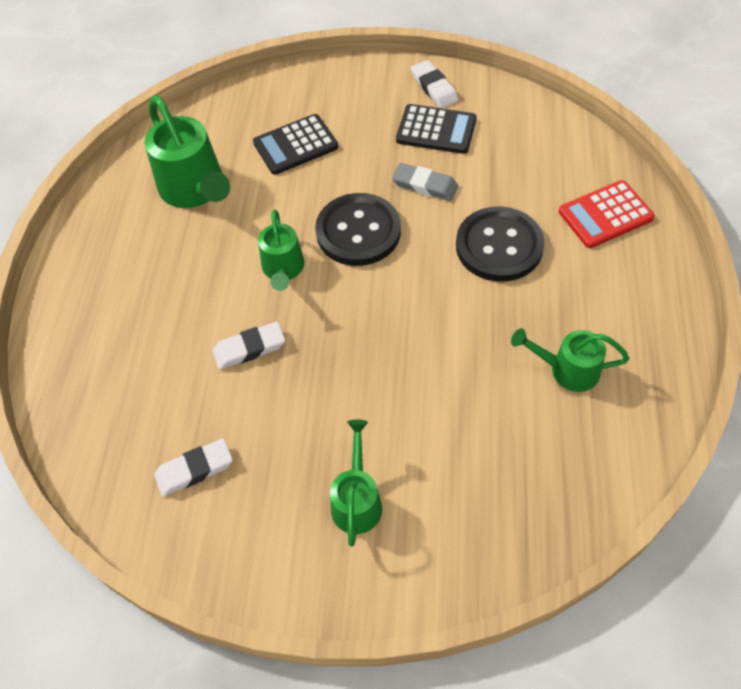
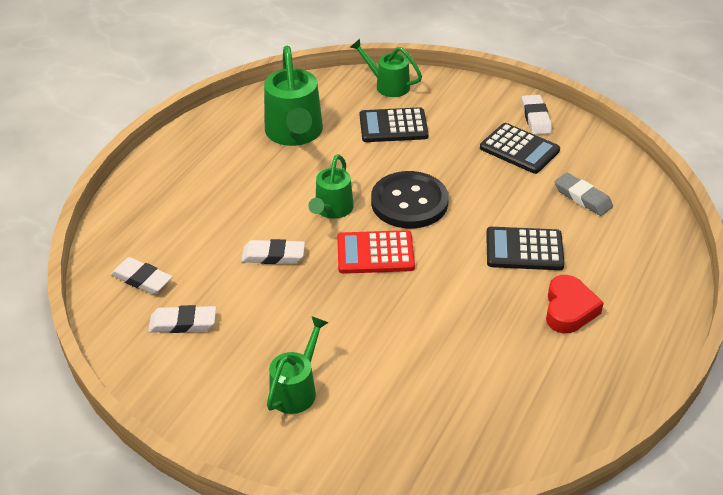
camera: 20 degrees right, 15 degrees down
grey eraser [392,163,458,201] -> grey eraser moved to [555,173,613,216]
black button [456,206,545,282] -> black calculator [486,227,565,270]
green watering can [511,328,629,392] -> green watering can moved to [350,39,422,97]
red calculator [559,180,655,248] -> red calculator moved to [337,230,415,274]
none -> white eraser [110,257,172,294]
none -> red heart [546,275,604,333]

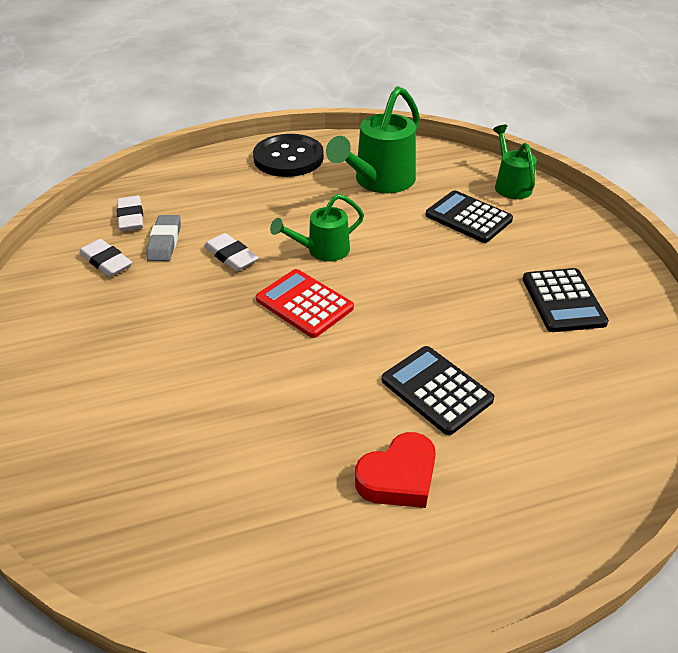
camera: 45 degrees right, 0 degrees up
green watering can [267,316,329,414] -> none
black button [371,171,449,228] -> black button moved to [253,134,324,177]
white eraser [522,95,552,135] -> none
grey eraser [555,173,613,216] -> grey eraser moved to [146,215,181,261]

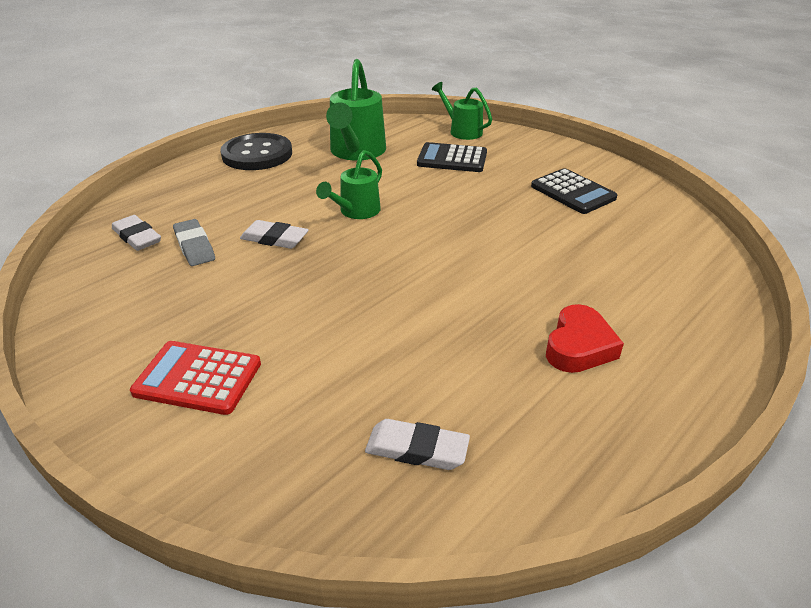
camera: 30 degrees left, 5 degrees down
white eraser [79,239,132,277] -> white eraser moved to [365,419,470,470]
red calculator [256,269,354,338] -> red calculator moved to [130,341,261,415]
black calculator [382,346,494,435] -> none

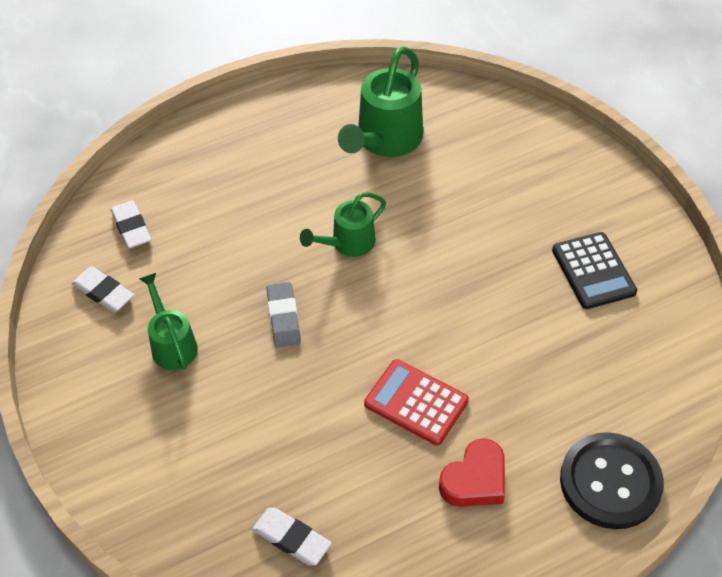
camera: 20 degrees right, 15 degrees up
red calculator [130,341,261,415] -> red calculator moved to [364,359,469,445]
grey eraser [173,219,215,266] -> grey eraser moved to [267,282,301,347]
black button [220,133,292,170] -> black button moved to [560,432,664,529]
white eraser [240,220,309,249] -> white eraser moved to [72,267,134,312]
black calculator [417,142,487,172] -> none
green watering can [432,82,492,140] -> green watering can moved to [139,273,198,370]

